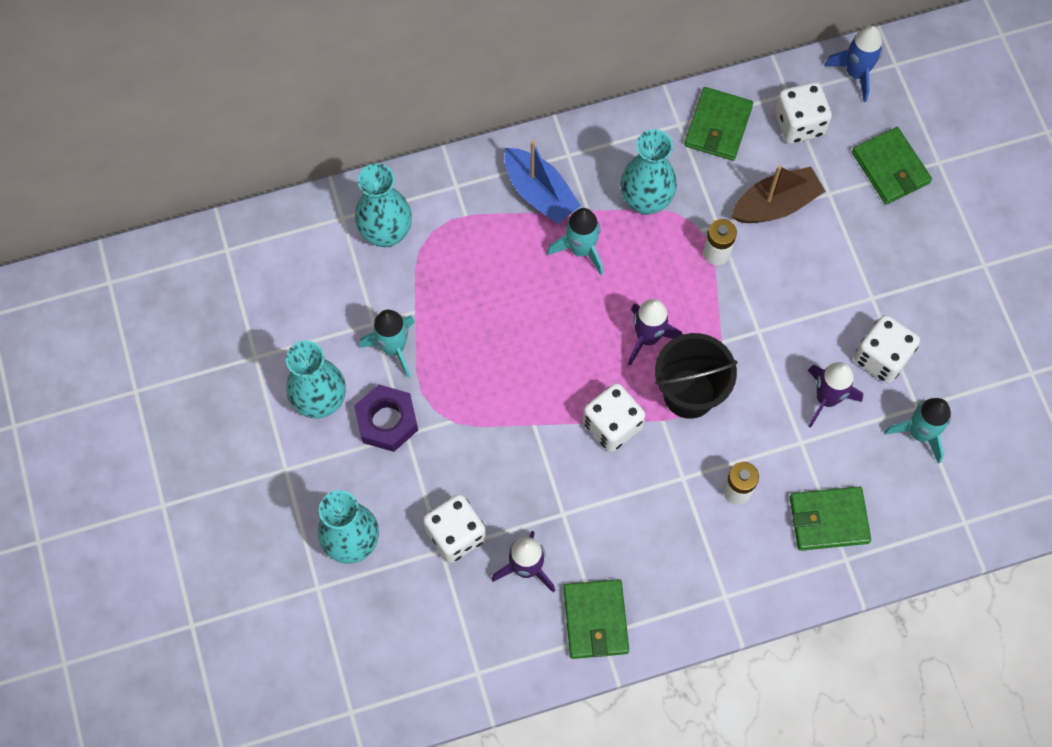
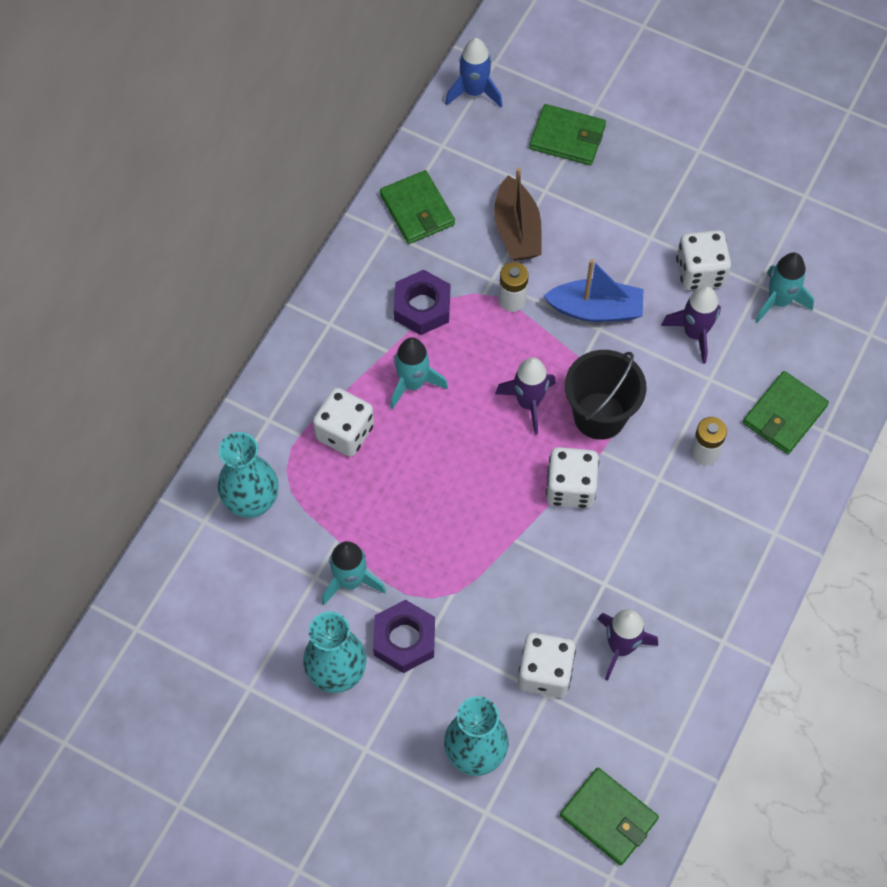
camera: 45 degrees left, 5 degrees down
blue boat [504,141,581,224] -> blue boat moved to [544,259,643,322]
green wallet [563,579,629,659] -> green wallet moved to [560,768,659,865]
turquoise vase [620,129,677,215] -> purple nut [394,269,450,335]
brown boat [732,165,826,223] -> brown boat turned 150 degrees clockwise [494,168,542,261]
white dice [775,82,832,144] -> white dice moved to [313,388,374,457]

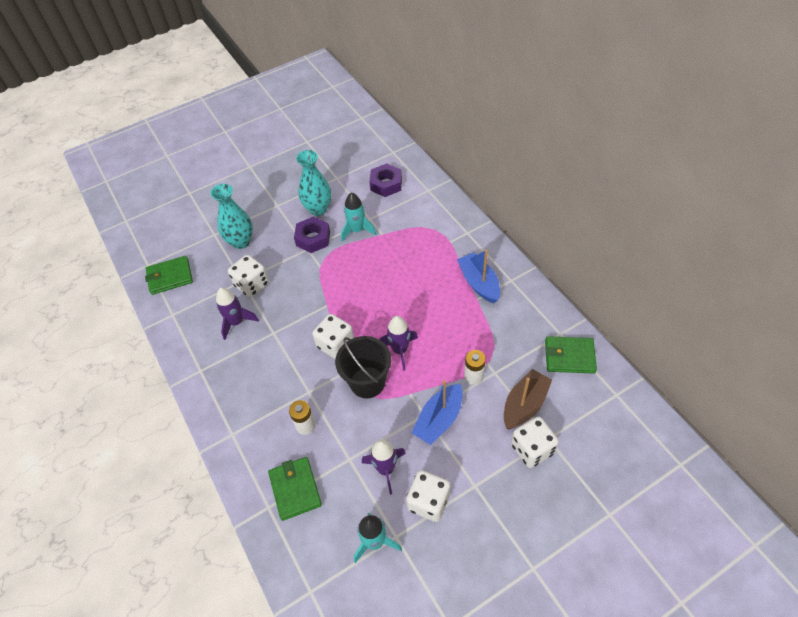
camera: 125 degrees right, 10 degrees down
turquoise vase [218,432,278,518] -> none
white dice [313,388,374,457] -> white dice moved to [511,417,559,468]
turquoise rocket [390,337,448,409] -> none
purple nut [394,269,450,335] -> purple nut moved to [369,163,402,197]
blue rocket [445,38,502,107] -> none
brown boat [494,168,542,261] -> brown boat turned 105 degrees clockwise [504,369,552,429]
green wallet [529,104,606,165] -> none
none -> blue boat [457,249,500,303]

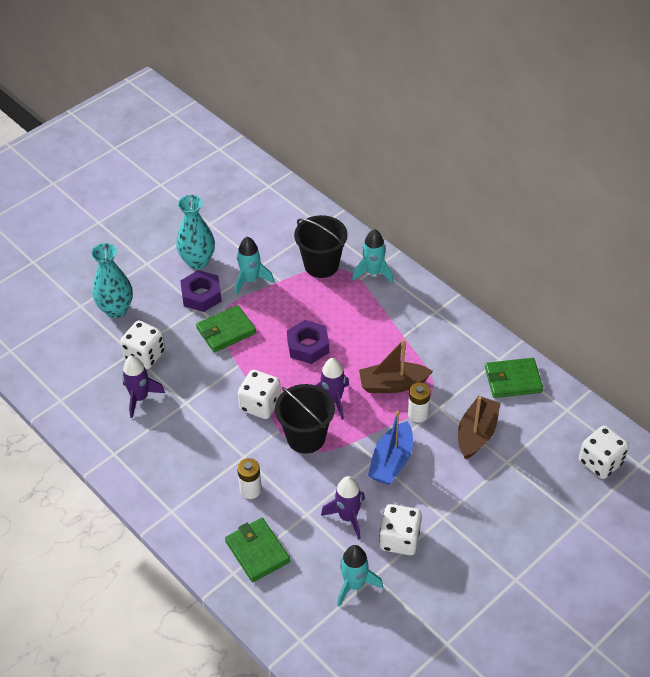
camera: 15 degrees left, 5 degrees down
green wallet [145,256,193,295] -> green wallet moved to [196,305,256,353]
purple nut [369,163,402,197] -> purple nut moved to [287,320,329,364]
blue boat [457,249,500,303] -> none
white dice [511,417,559,468] -> white dice moved to [579,425,629,479]
none -> black bucket [294,215,348,278]
none -> turquoise rocket [352,229,394,283]
none -> brown boat [359,339,433,393]

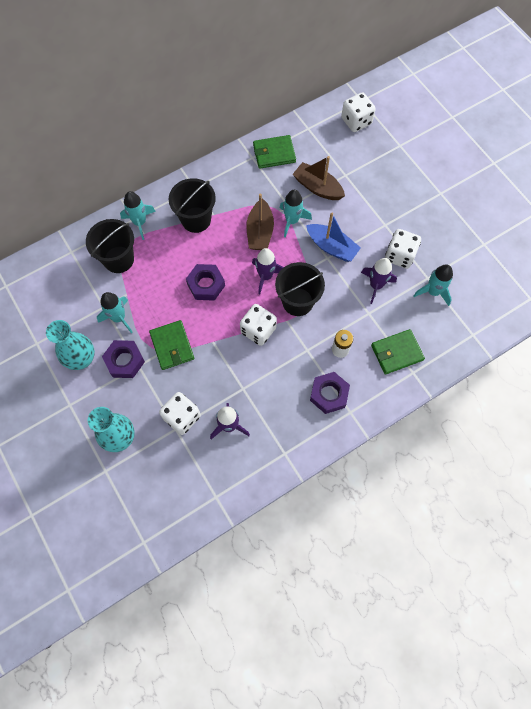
camera: 80 degrees left, 20 degrees up
white battery [408,383,431,423] -> turquoise rocket [280,190,312,237]
green wallet [485,358,543,398] -> green wallet turned 75 degrees clockwise [253,135,296,169]
none -> black bucket [169,178,216,233]
none -> purple nut [310,372,350,414]

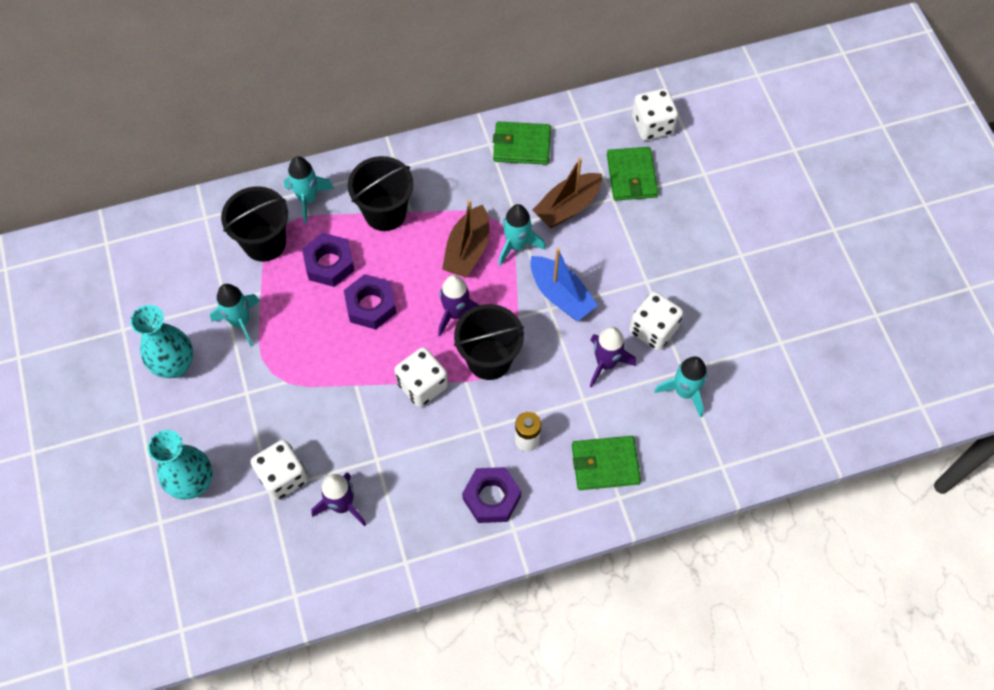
camera: 15 degrees right, 5 degrees down
purple nut [102,340,145,378] -> purple nut moved to [302,233,355,287]
green wallet [149,320,194,370] -> green wallet moved to [607,147,658,201]
brown boat [293,156,345,200] -> brown boat turned 90 degrees counterclockwise [532,157,602,228]

